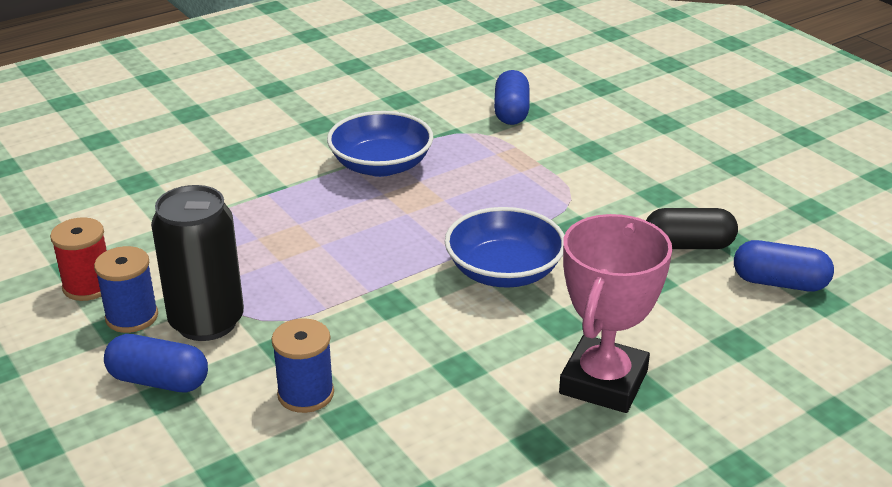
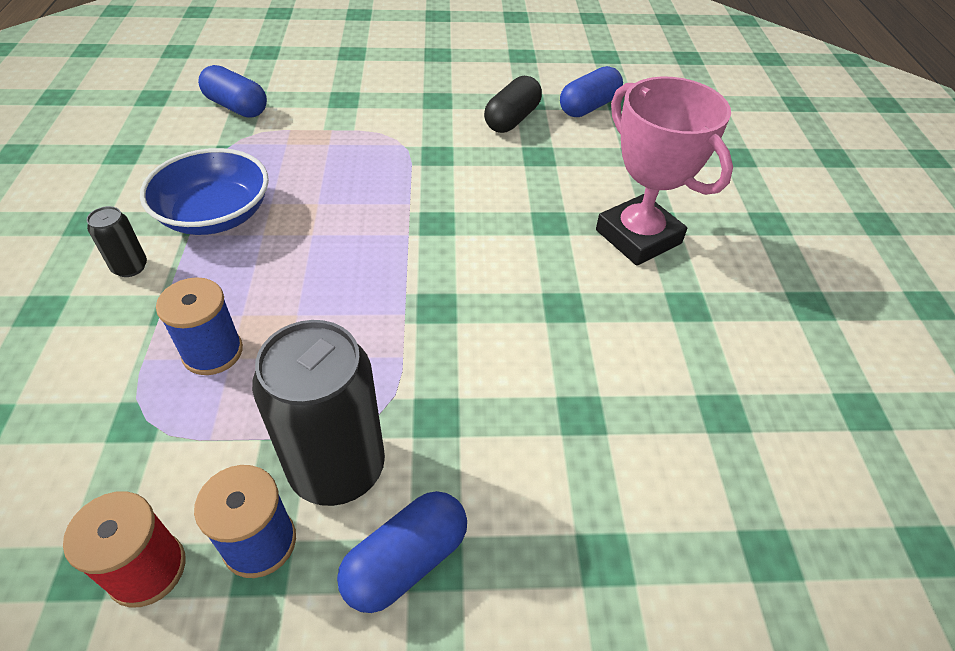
camera: 60 degrees left, 15 degrees up
blue spool [271,318,334,413] -> blue spool moved to [156,277,243,375]
blue bowl [445,207,564,288] -> none
none -> black can [87,206,147,277]

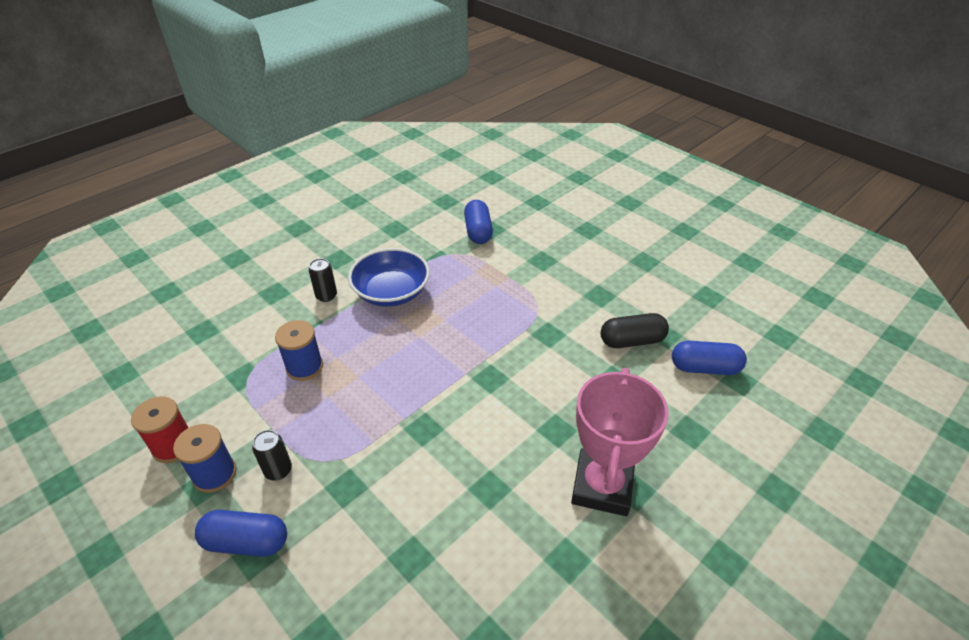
camera: 50 degrees right, 5 degrees down
black can [252,320,385,506] -> black can [252,430,292,480], size x0.46

